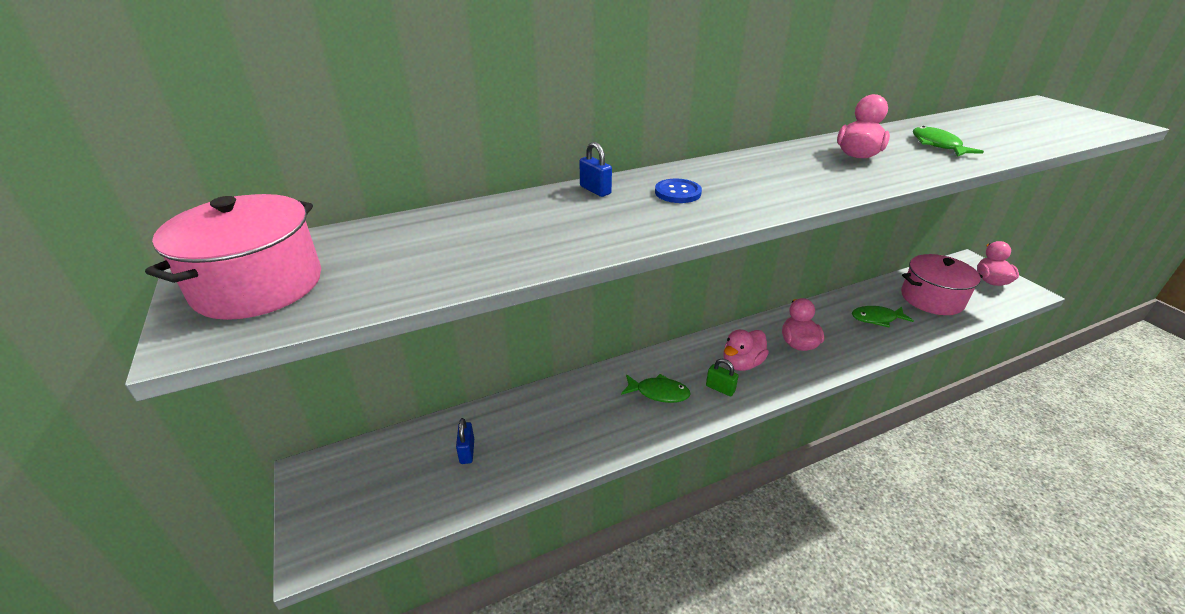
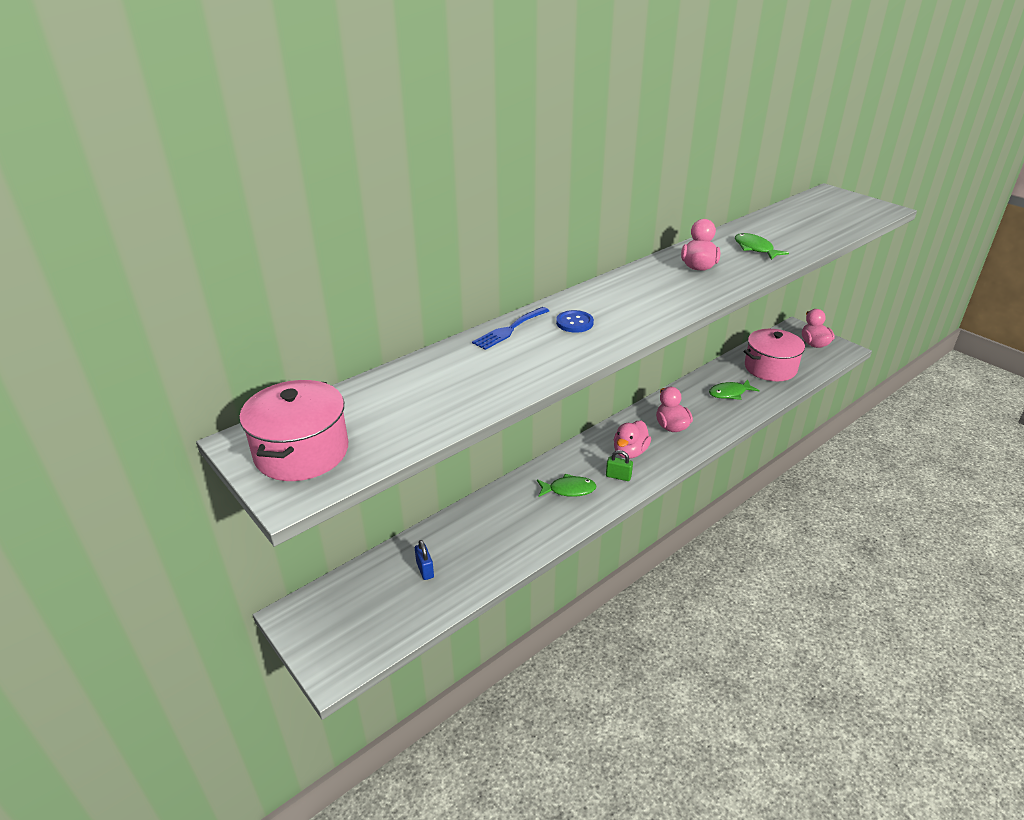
camera: 15 degrees left, 0 degrees up
blue padlock [580,142,612,197] -> blue fork [472,307,549,350]

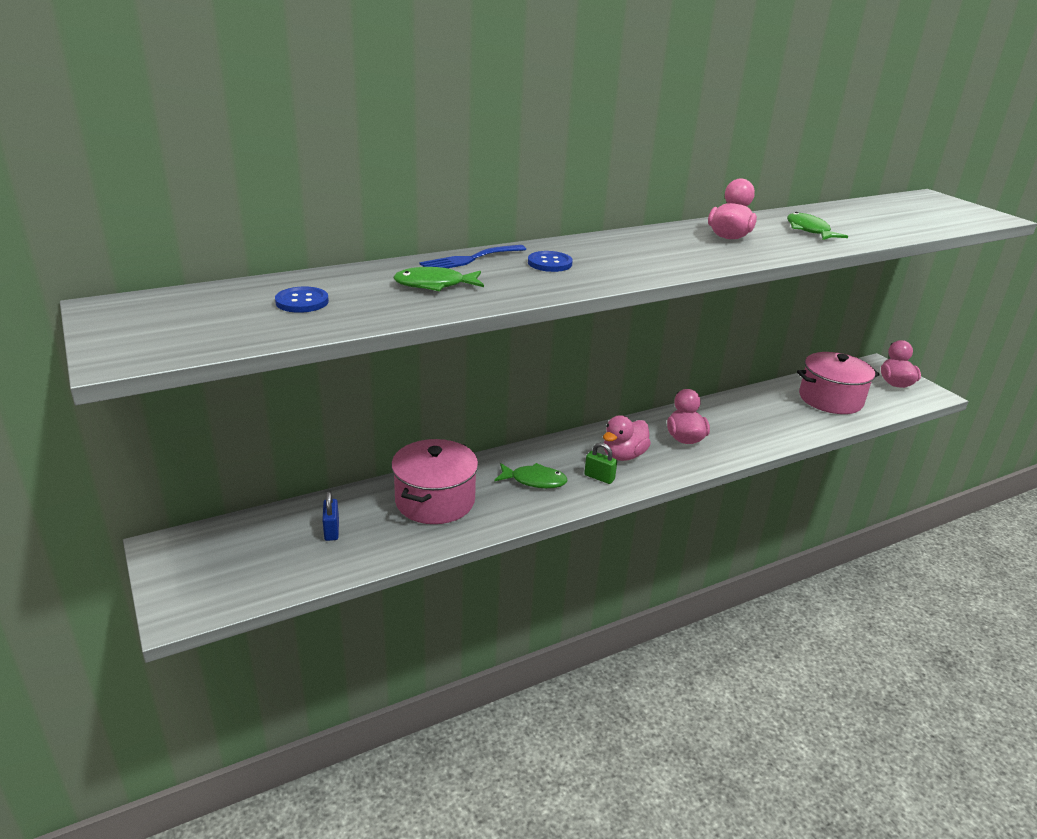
camera: 10 degrees right, 5 degrees down
pink pot [239,380,348,481] -> pink pot moved to [391,439,478,524]
green fish [709,379,760,400] -> green fish moved to [393,267,484,291]
none -> blue button [275,286,329,313]

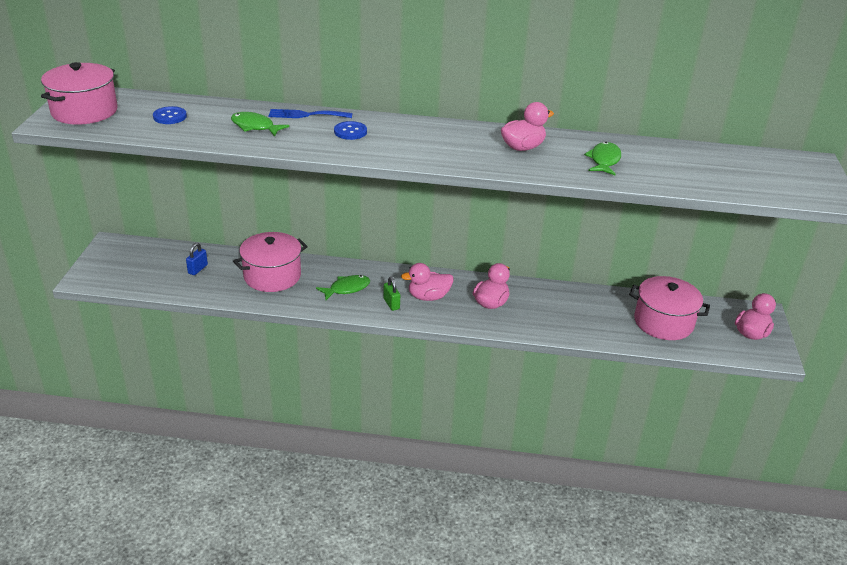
camera: 35 degrees right, 5 degrees up
green fish [495,463,568,488] -> green fish turned 75 degrees counterclockwise [316,275,370,300]
none -> pink pot [41,62,118,125]

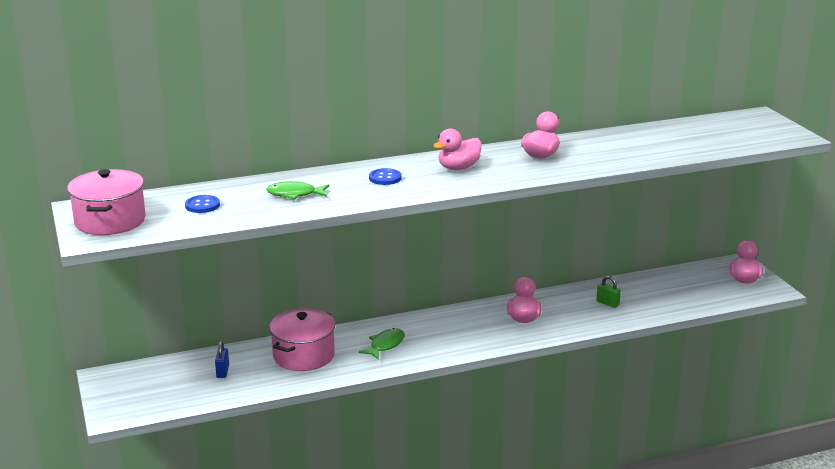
camera: 25 degrees left, 10 degrees down
blue fork [269,109,352,118] -> none
green padlock [383,277,400,311] -> green padlock moved to [596,276,621,308]
pink duck [401,263,454,301] -> pink duck moved to [433,128,481,170]
green fish [584,142,621,175] -> none
pink pot [629,276,710,340] -> none

